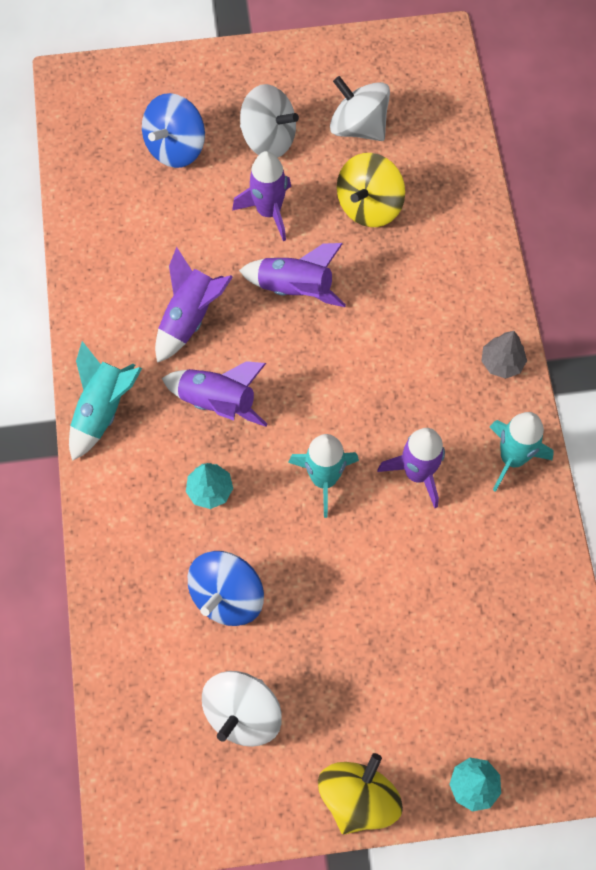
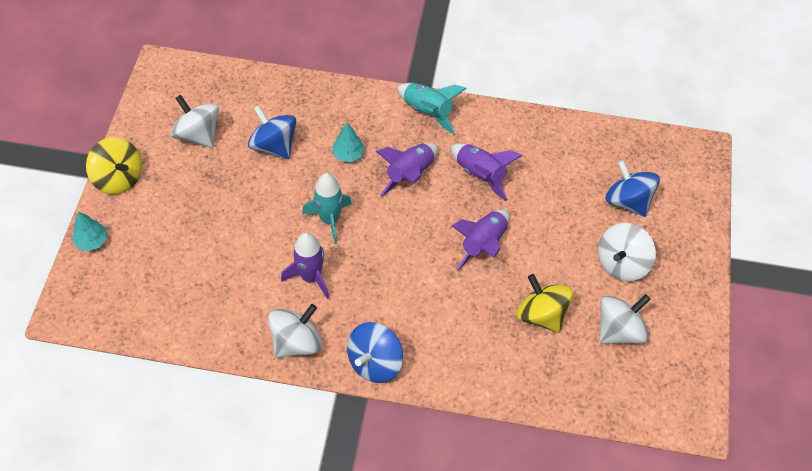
camera: 105 degrees right, 10 degrees down
purple rocket [232,151,291,241] -> none
grey tree [481,331,527,379] -> blue spinning top [347,322,403,383]
turquoise rocket [490,412,554,492] -> white spinning top [268,304,322,358]

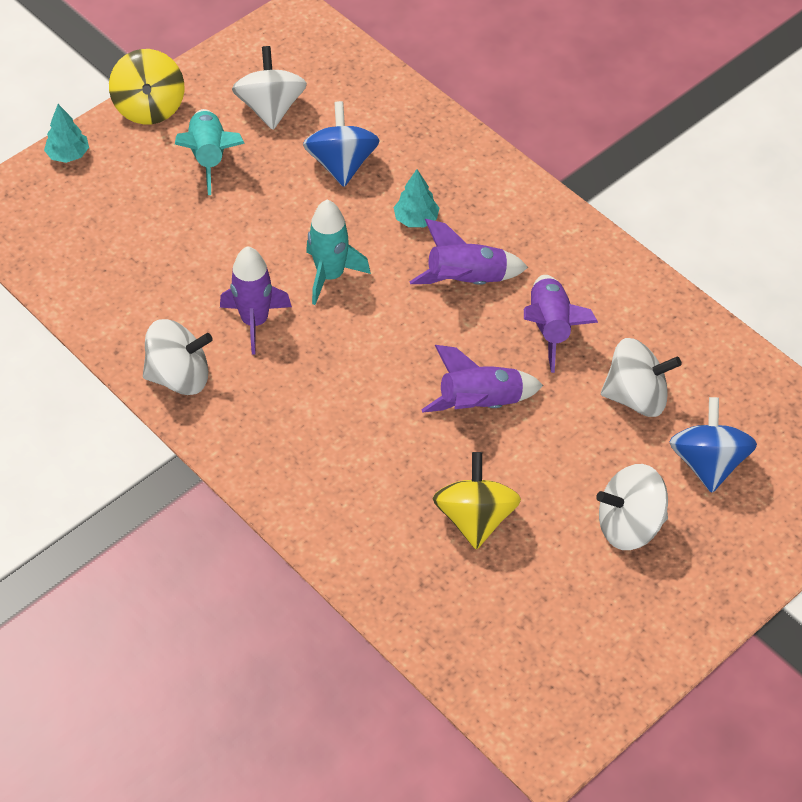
camera: 40 degrees right, 5 degrees down
blue spinning top [347,322,403,383] -> none
turquoise rocket [397,83,467,134] -> turquoise rocket moved to [175,109,245,195]
white spinning top [599,294,650,344] -> white spinning top moved to [601,338,682,417]

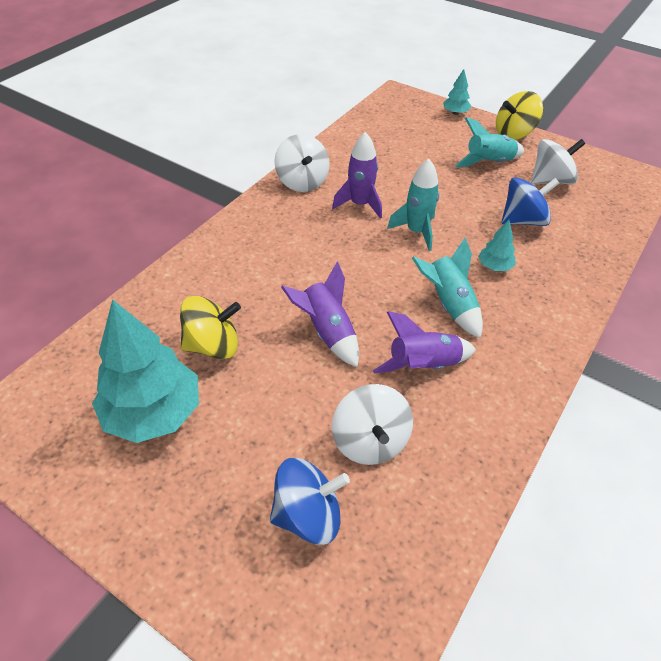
camera: 75 degrees right, 5 degrees down
purple rocket [410,219,528,285] -> turquoise rocket [412,238,483,339]
white spinning top [596,464,668,550] -> none
none -> turquoise tree [92,299,199,443]

